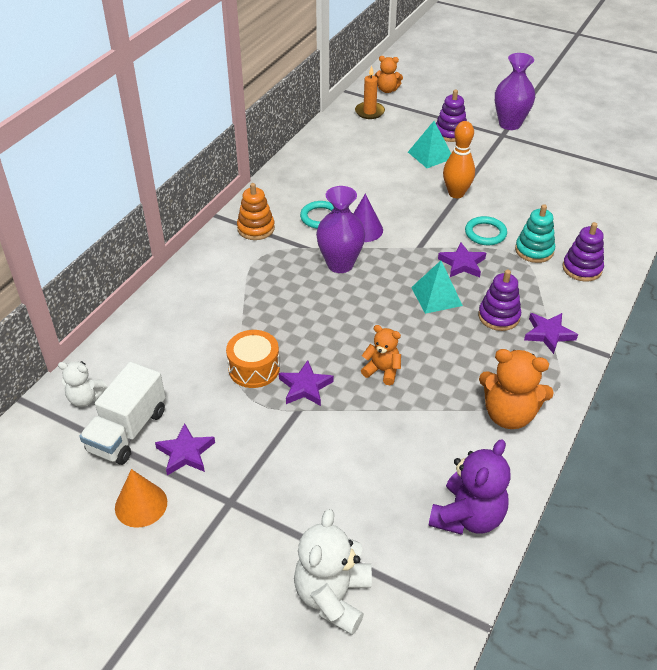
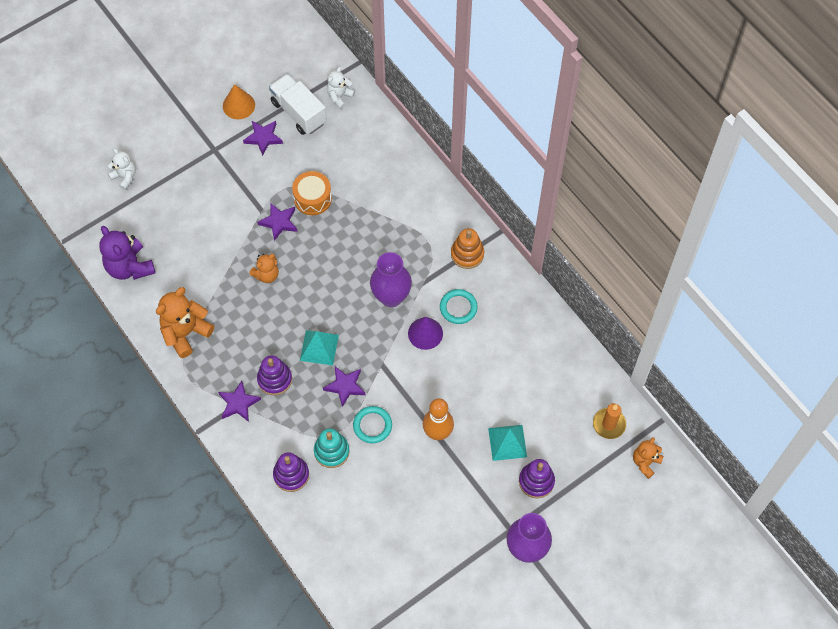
camera: 115 degrees right, 20 degrees up
white teddy bear [294,509,372,635] -> white teddy bear [108,148,136,190], size x0.59

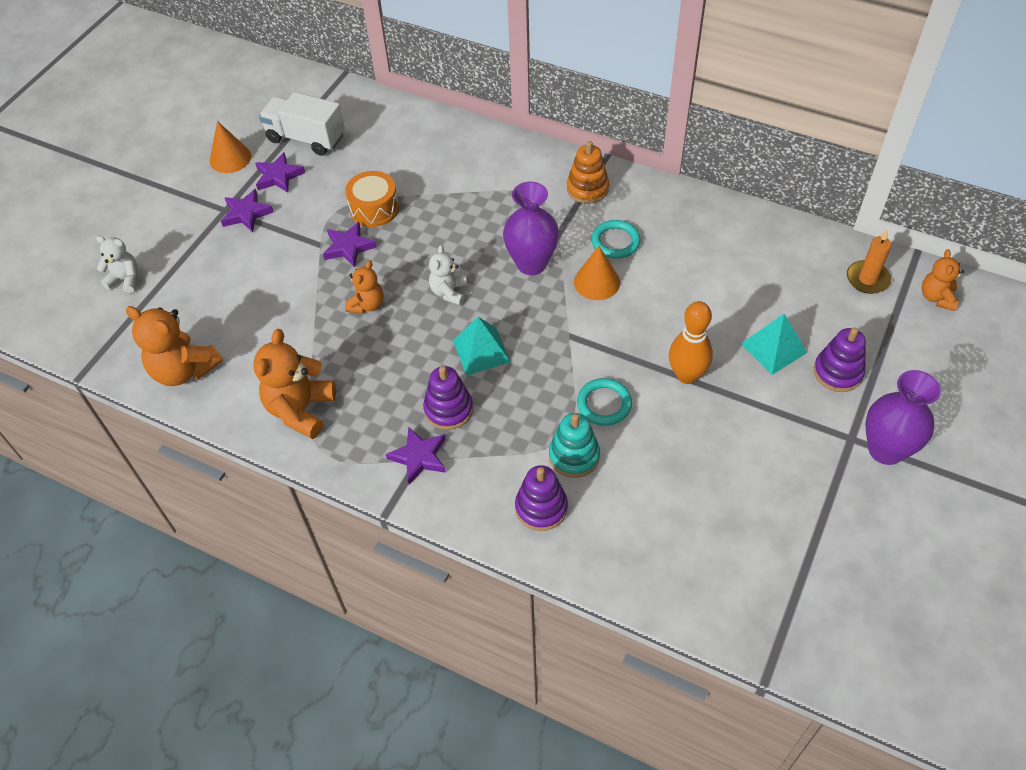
camera: 25 degrees left, 10 degrees down
purple teddy bear [99,226,155,280] -> orange teddy bear [126,306,223,386]
purple star [323,366,365,407] -> purple star moved to [221,189,274,232]
white teddy bear [327,67,355,109] -> white teddy bear moved to [429,245,467,305]
purple cone [408,317,443,350] -> orange cone [574,246,620,300]

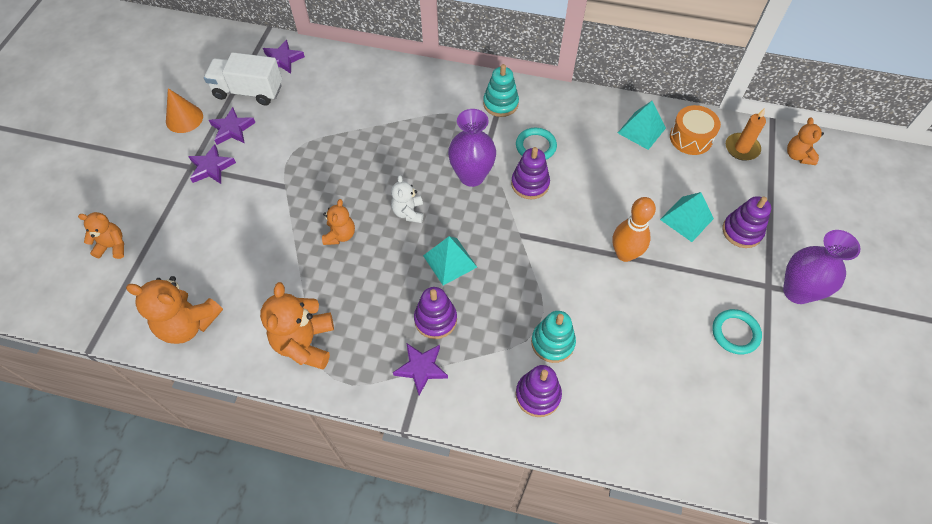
camera: 15 degrees left, 5 degrees up
white teddy bear [96,236,137,293] -> orange teddy bear [78,212,124,259]
purple star [323,222,377,267] -> purple star moved to [263,40,305,74]
orange drum [345,171,399,227] -> orange drum moved to [670,105,721,155]
orange stacking toy [567,141,609,204] -> turquoise stacking toy [483,64,519,117]
orange cone [574,246,620,300] -> purple stacking toy [511,147,550,199]
turquoise ring [577,378,632,426] -> turquoise ring moved to [712,309,762,354]
none -> turquoise pyramid [618,101,666,150]

